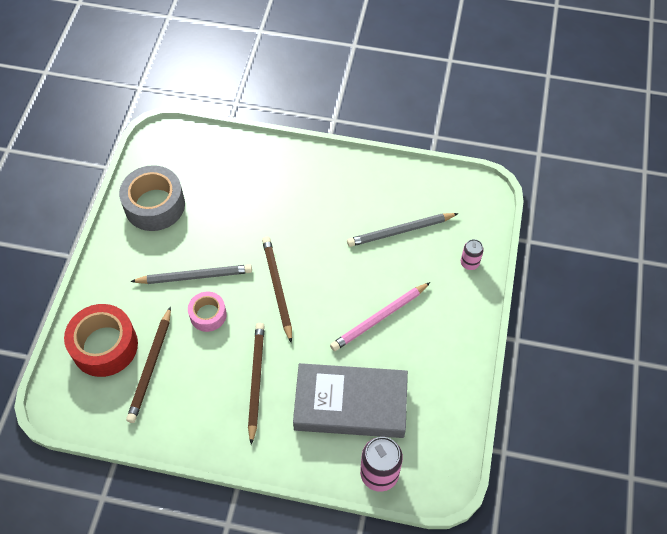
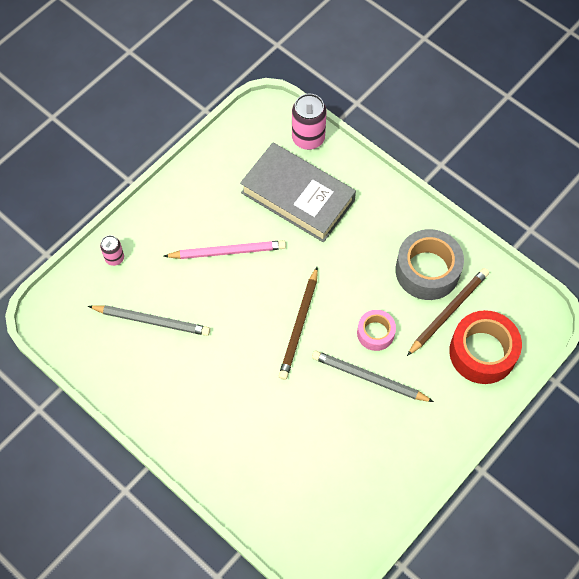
camera: 150 degrees left, 5 degrees up
grey tape [119,165,185,231] -> grey tape moved to [396,229,464,300]
brown pencil [248,323,265,445] -> none

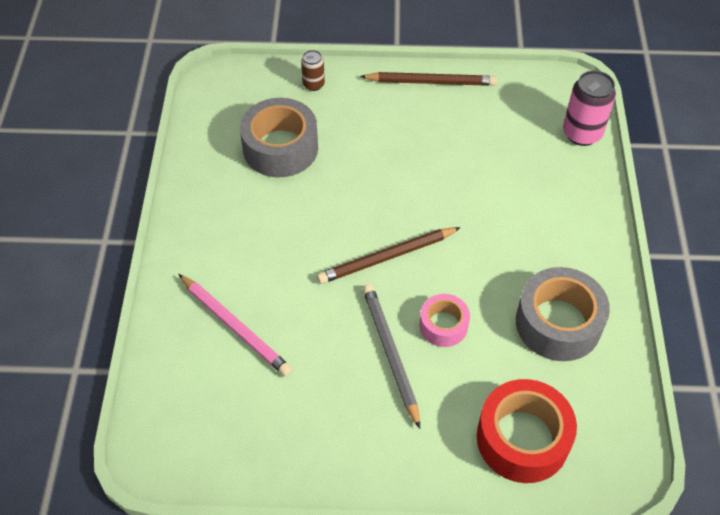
camera: 50 degrees right, 10 degrees down
grey pencil [88,305,210,336] -> grey tape [240,98,318,177]
pink can [100,235,124,266] -> brown can [301,50,325,91]
pink pencil [163,240,286,259] -> pink pencil moved to [179,274,292,376]
grey book [240,143,356,242] -> none
brown pencil [407,268,489,356] -> brown pencil moved to [360,72,497,86]

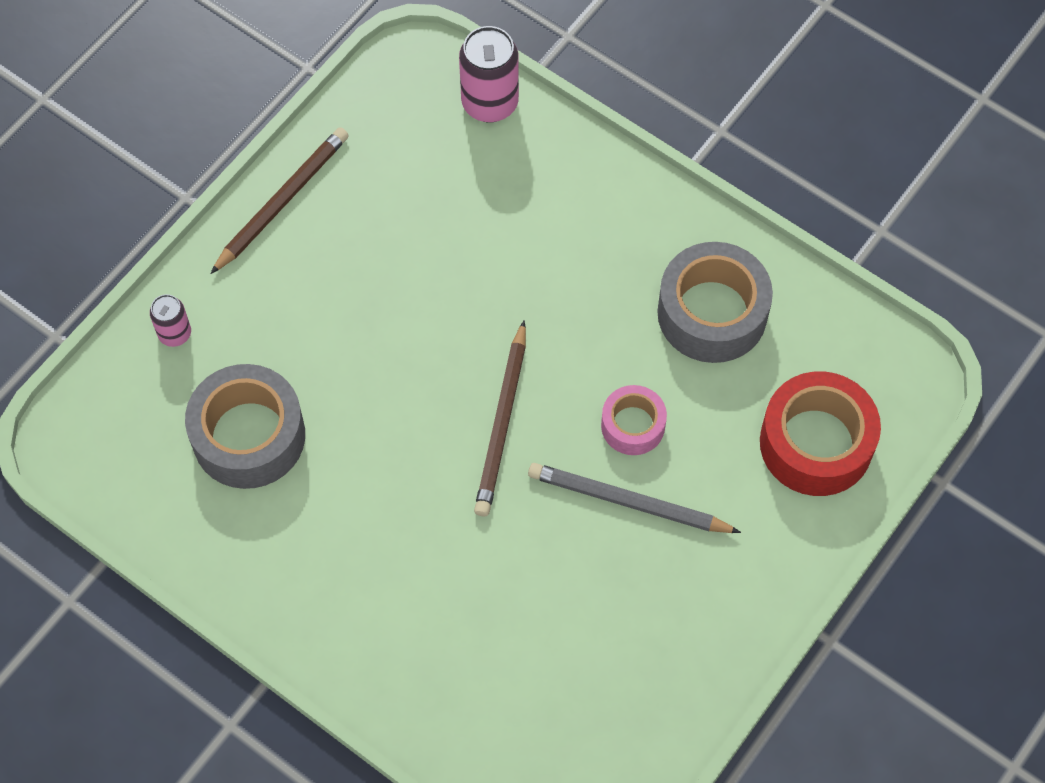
camera: 55 degrees left, 10 degrees up
pink pencil [179,274,292,376] -> none
brown can [301,50,325,91] -> pink can [150,294,191,347]

